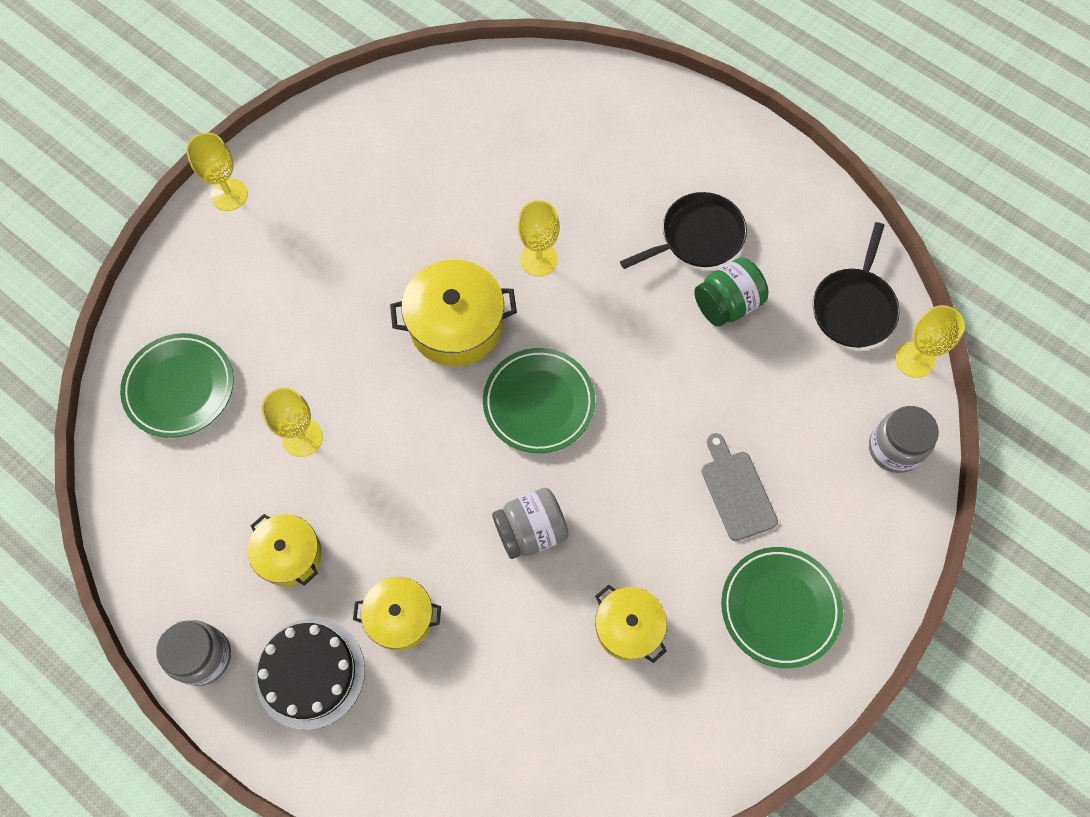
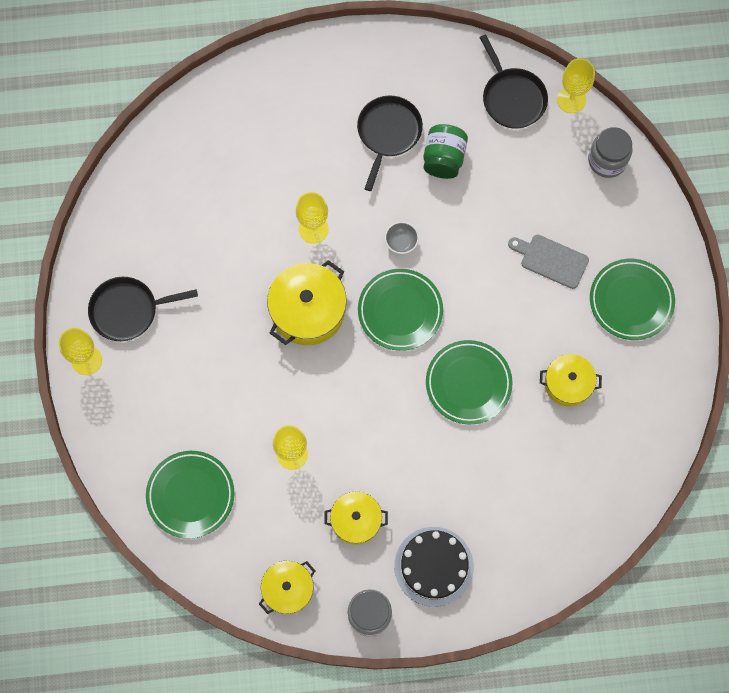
camera: 45 degrees left, 5 degrees up
yellow pot [353,577,441,651] -> yellow pot moved to [259,561,315,614]
grey jar [492,488,569,559] -> green plate [426,340,512,425]
none -> black pan [88,277,198,341]
none -> grey bowl [385,222,419,254]

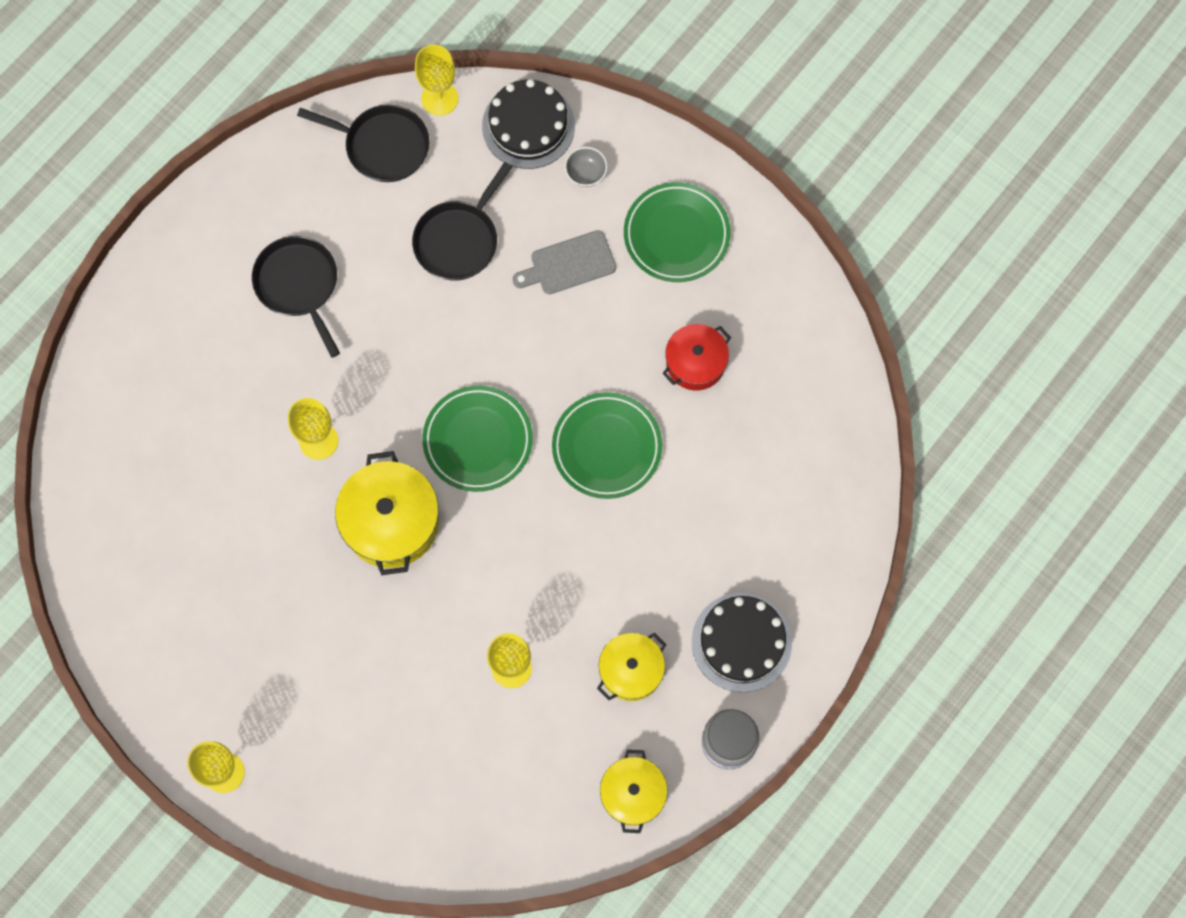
camera: 45 degrees left, 0 degrees up
black pan [88,277,198,341] -> black pan moved to [412,162,512,281]
green plate [146,451,234,539] -> none
grey bowl [385,222,419,254] -> grey bowl moved to [565,147,608,187]
green jar [424,124,468,179] -> none
yellow pot [540,354,602,407] -> red pot [663,324,731,390]
grey jar [588,127,633,178] -> black cake [482,79,575,169]

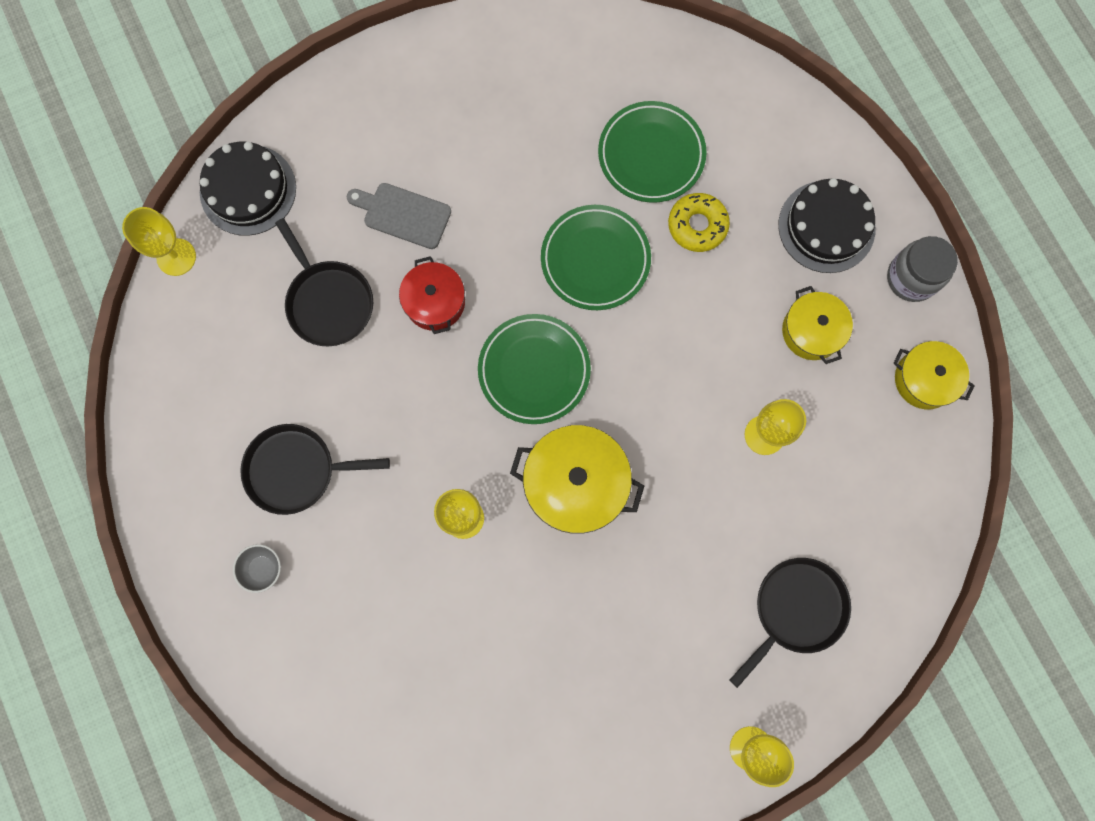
camera: 65 degrees left, 5 degrees up
black pan [297,104,429,182] -> black pan moved to [730,558,851,688]
grey cutting board [513,230,616,294] -> grey cutting board turned 105 degrees clockwise [347,183,451,249]
grey bowl [565,147,608,187] -> grey bowl moved to [233,544,281,593]
green plate [624,182,731,282] -> green plate moved to [598,101,707,203]
red pot [663,324,731,390] -> red pot moved to [399,256,465,334]
none -> yellow donut [668,193,730,252]

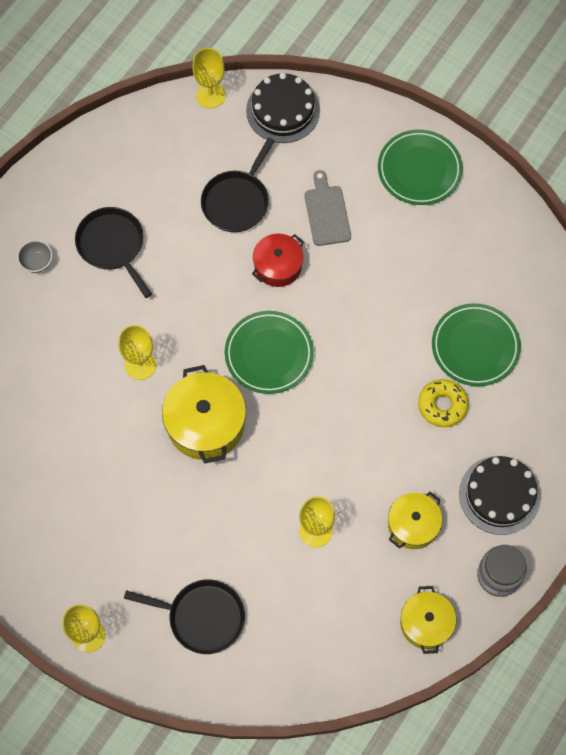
camera: 60 degrees right, 10 degrees down
green plate [541,205,651,310] -> green plate moved to [378,130,463,205]

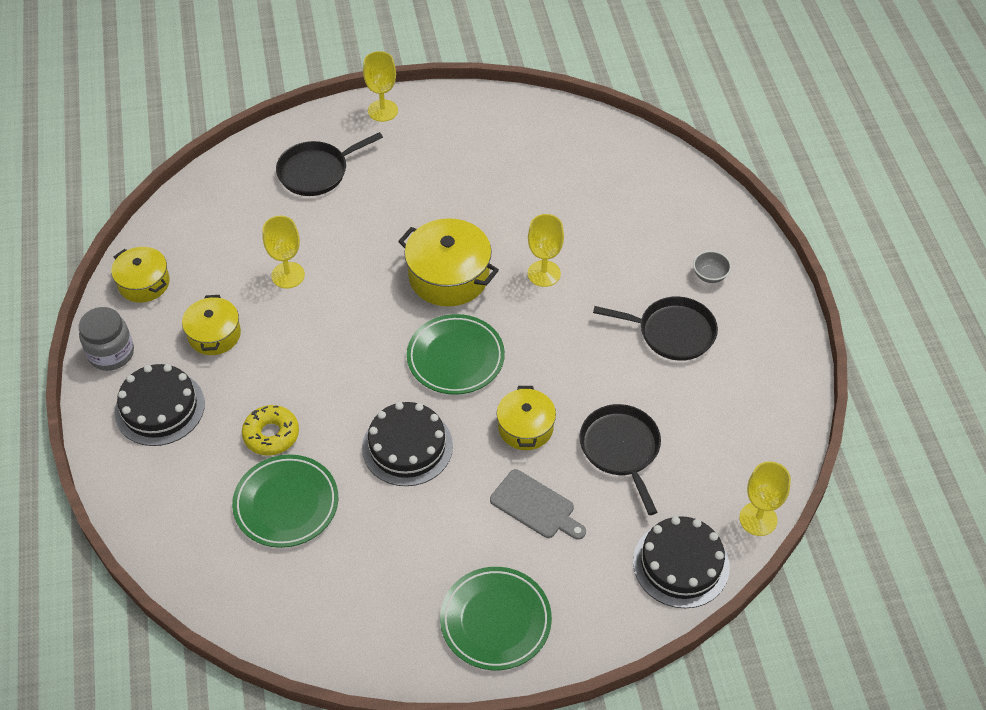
camera: 135 degrees right, 15 degrees down
red pot [252,234,304,287] -> yellow pot [497,386,556,450]
none -> black cake [362,402,453,486]

